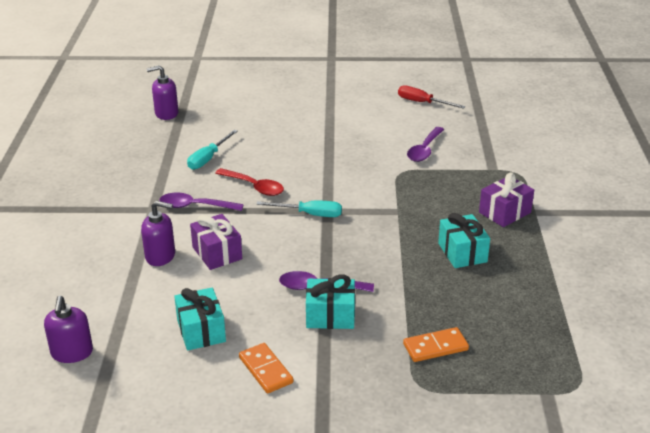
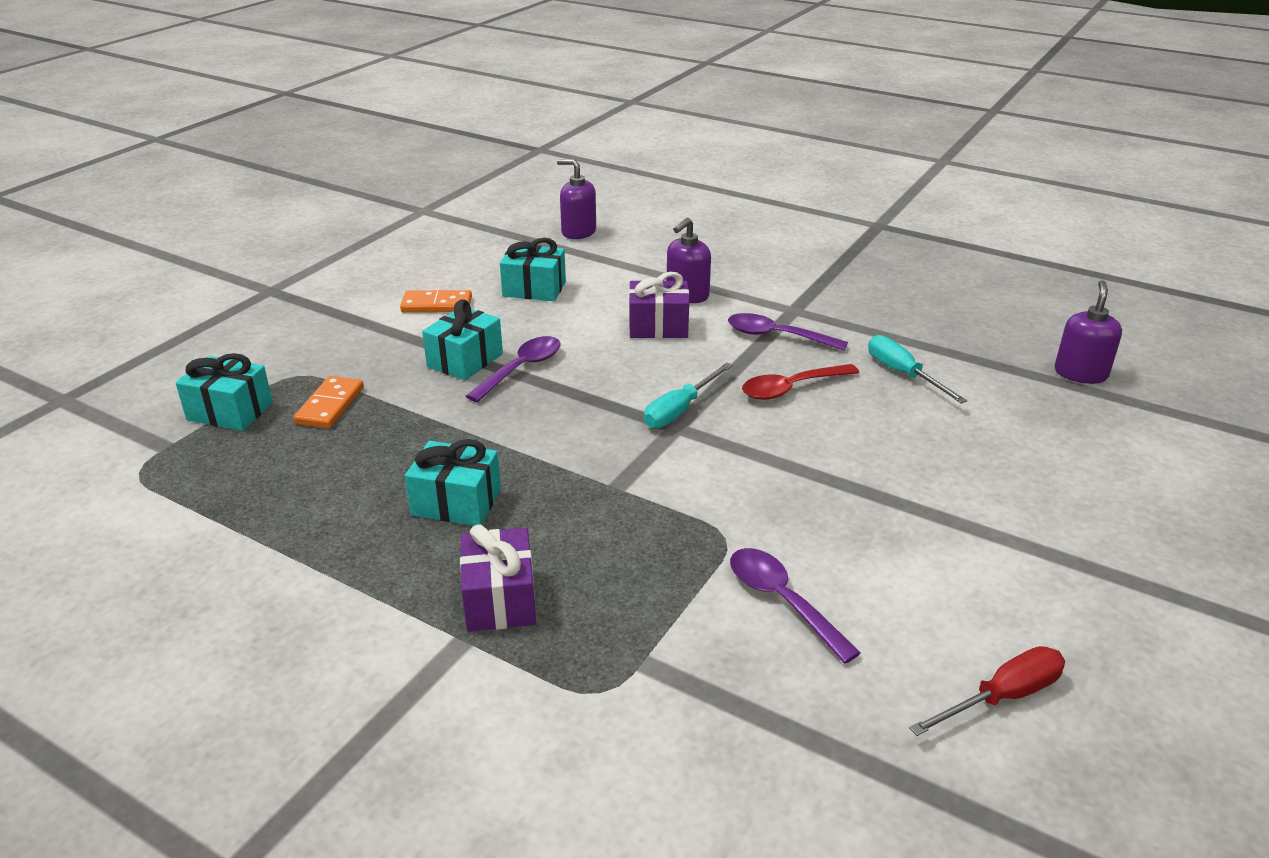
camera: 120 degrees right, 0 degrees up
purple spoon [160,193,244,211] -> purple spoon turned 105 degrees counterclockwise [728,313,848,351]
none -> turquoise gift [176,353,273,431]

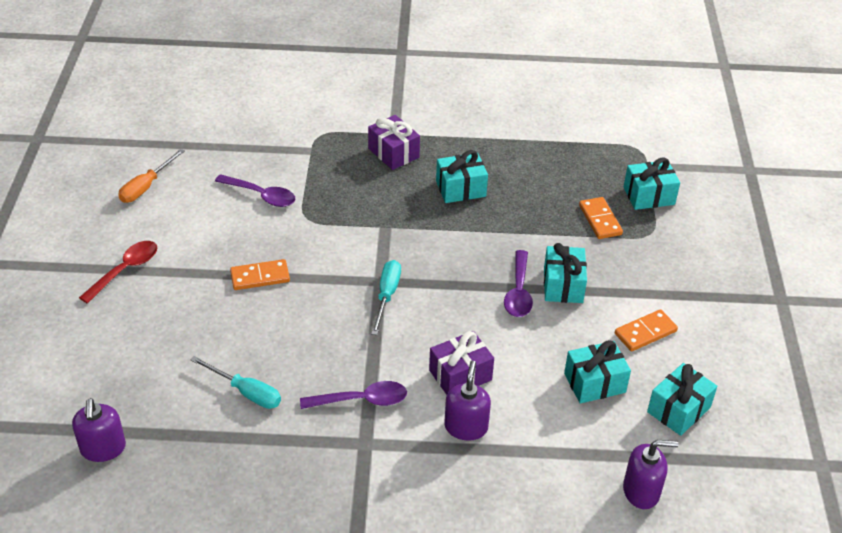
camera: 150 degrees right, 10 degrees up
red spoon [742,364,859,400] -> red spoon moved to [79,241,157,304]
red screwdriver [909,646,1065,736] -> orange screwdriver [118,149,185,203]
none -> orange domino [230,259,290,290]
none -> turquoise gift [647,363,717,436]

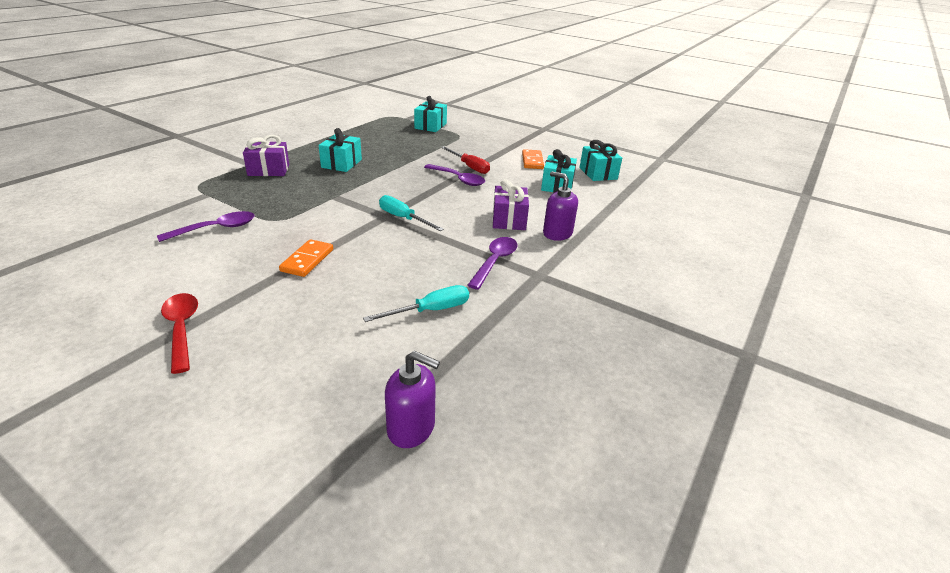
camera: 60 degrees left, 10 degrees down
orange screwdriver [118,149,185,203] -> none
turquoise gift [544,243,587,303] -> red screwdriver [441,146,490,174]
orange domino [579,197,623,239] -> none
purple soap dispenser [623,440,678,509] -> none

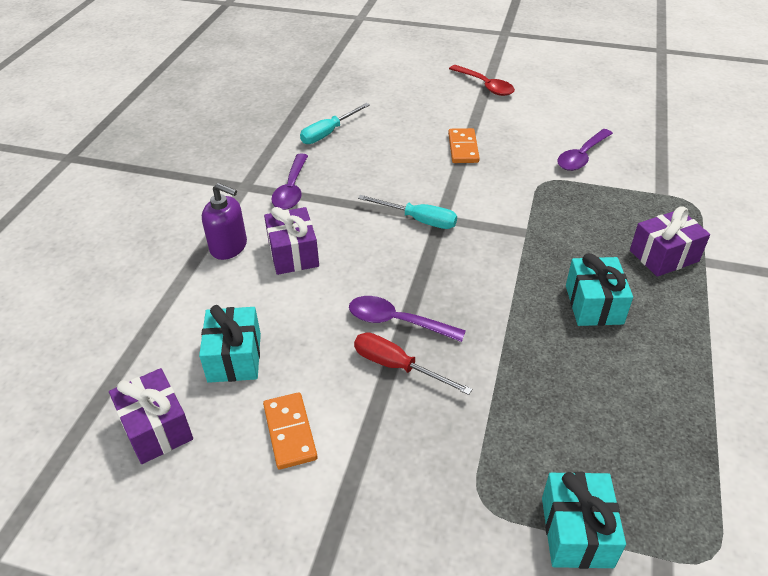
camera: 165 degrees right, 10 degrees up
purple soap dispenser [385,351,440,448] -> none
turquoise gift [580,140,622,181] -> purple gift [109,368,193,464]

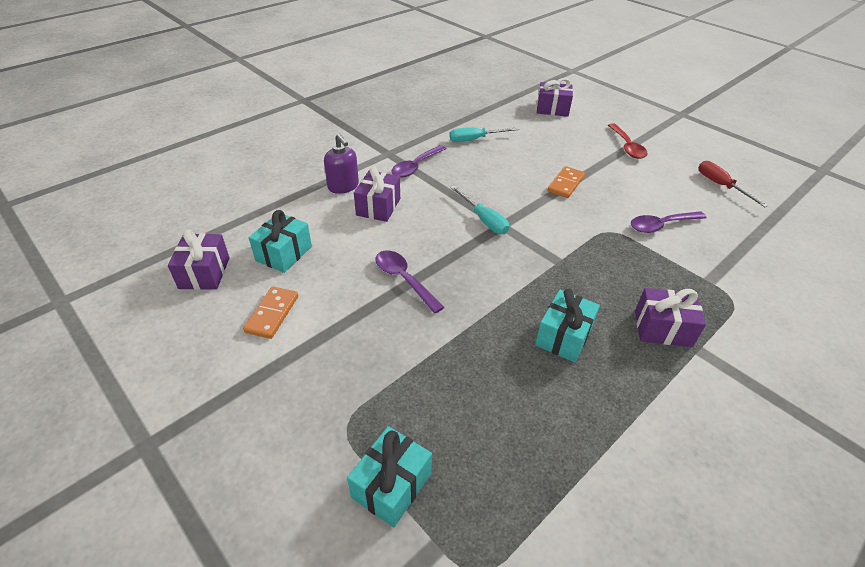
camera: 30 degrees right, 0 degrees up
red screwdriver [354,332,472,395] -> red screwdriver moved to [699,161,768,207]
none -> purple gift [537,78,573,117]

